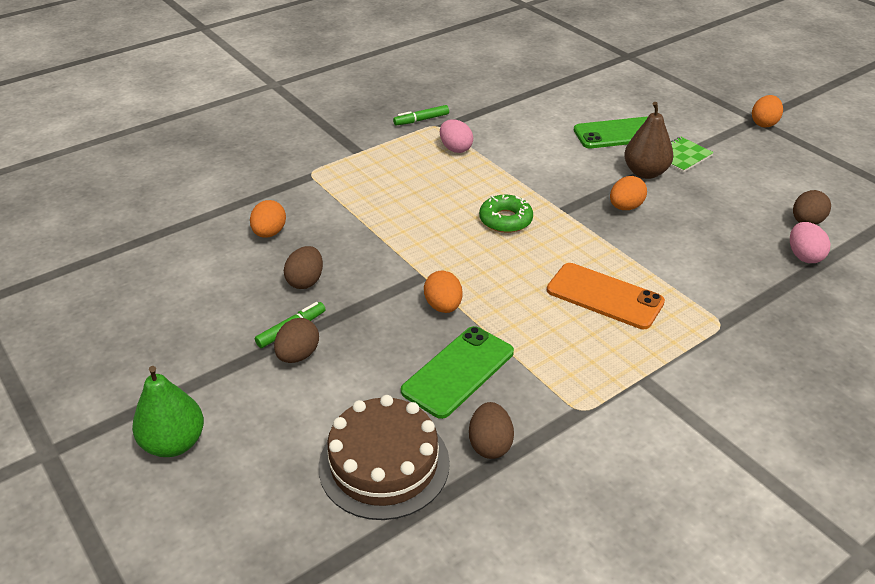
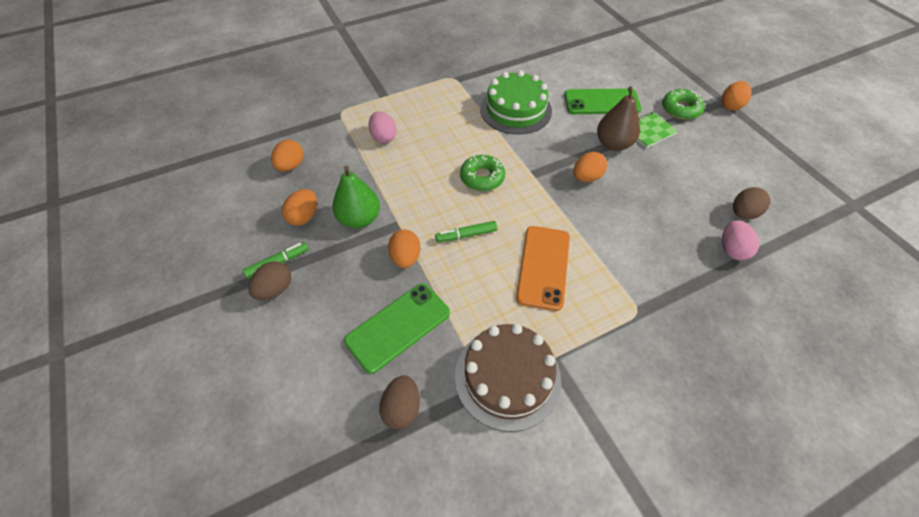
camera: 10 degrees right, 15 degrees up
green pear [132,366,204,457] -> green pear moved to [332,166,380,228]
brown egg [284,246,323,289] -> orange egg [282,189,317,226]
brown cake [319,395,450,520] -> brown cake moved to [455,324,561,432]
green marker [393,105,449,126] -> green marker moved to [435,221,497,242]
pink egg [440,119,473,153] -> pink egg moved to [368,111,397,143]
orange phone [547,263,665,329] -> orange phone turned 60 degrees clockwise [516,226,570,311]
none -> green cake [480,70,552,134]
none -> green donut [662,89,705,120]

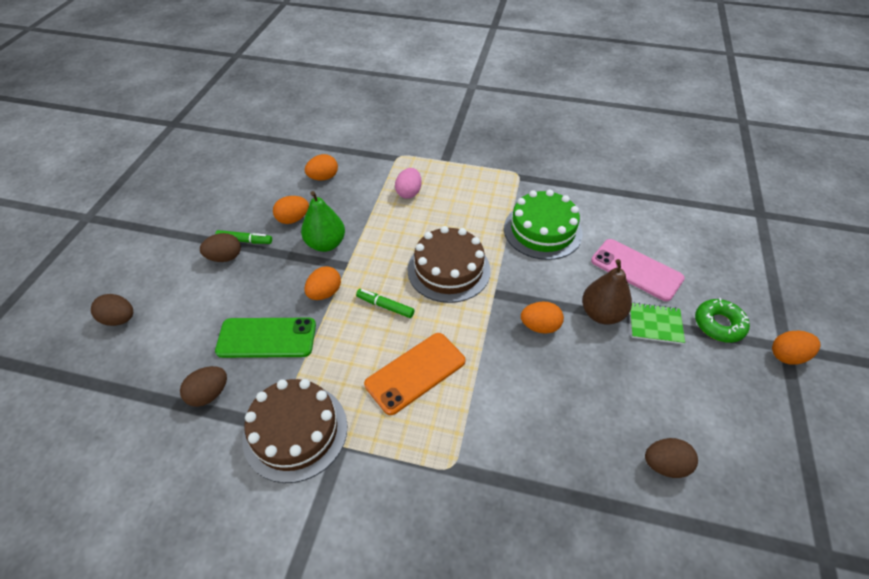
camera: 40 degrees right, 5 degrees down
green donut [460,155,505,191] -> brown cake [407,226,491,303]
green phone [564,88,642,114] -> pink phone [591,239,685,301]
pink egg [722,220,759,260] -> none
none -> brown egg [91,294,133,326]

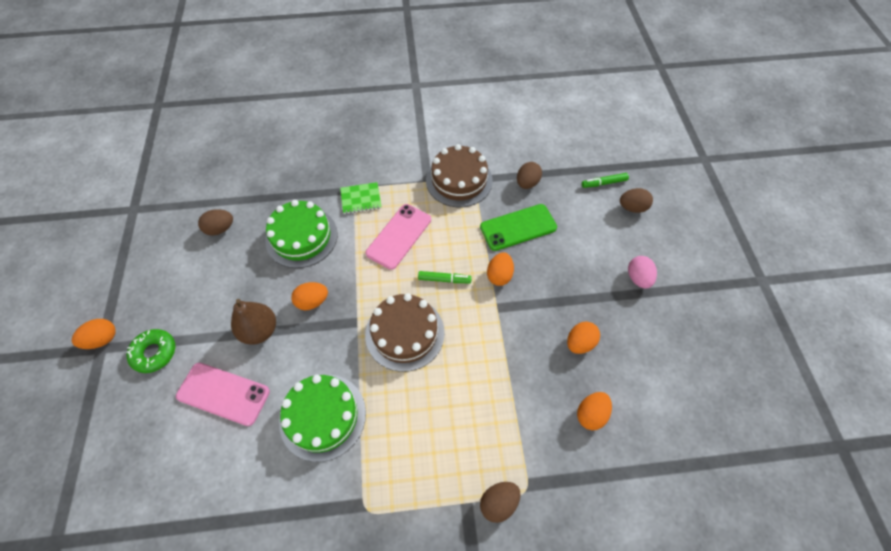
camera: 160 degrees right, 10 degrees up
brown egg [200,233,241,262] -> brown egg moved to [480,482,521,523]
green marker [215,230,272,244] -> green marker moved to [582,173,629,188]
green pear [301,191,345,252] -> none
orange phone [364,333,465,415] -> pink phone [366,204,431,270]
pink egg [395,168,422,199] -> pink egg moved to [628,256,657,289]
green notebook [630,302,685,344] -> green notebook moved to [340,182,381,214]
none -> green cake [265,200,338,268]

